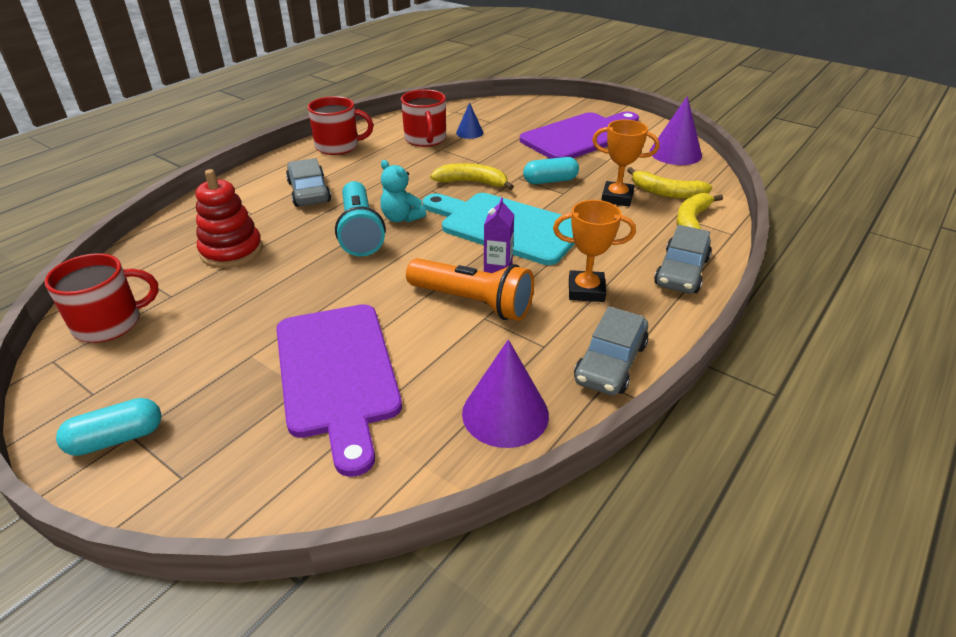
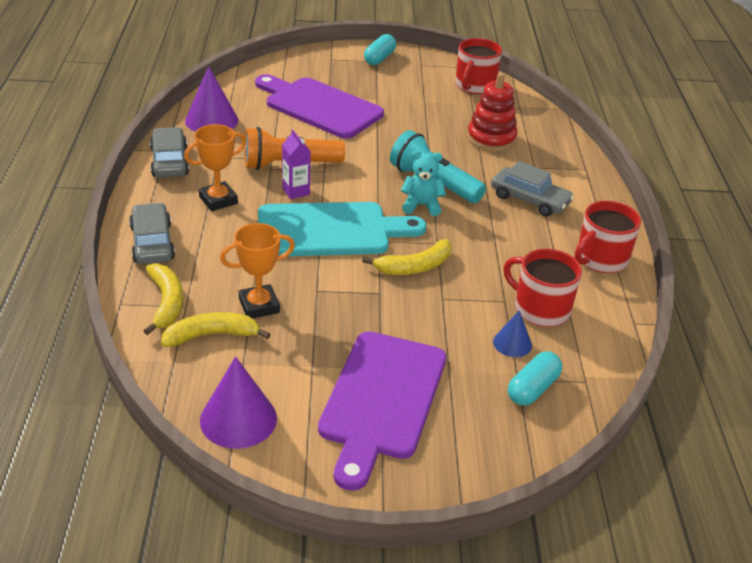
camera: 140 degrees right, 0 degrees up
turquoise capsule [523,157,579,184] -> turquoise capsule moved to [508,351,562,406]

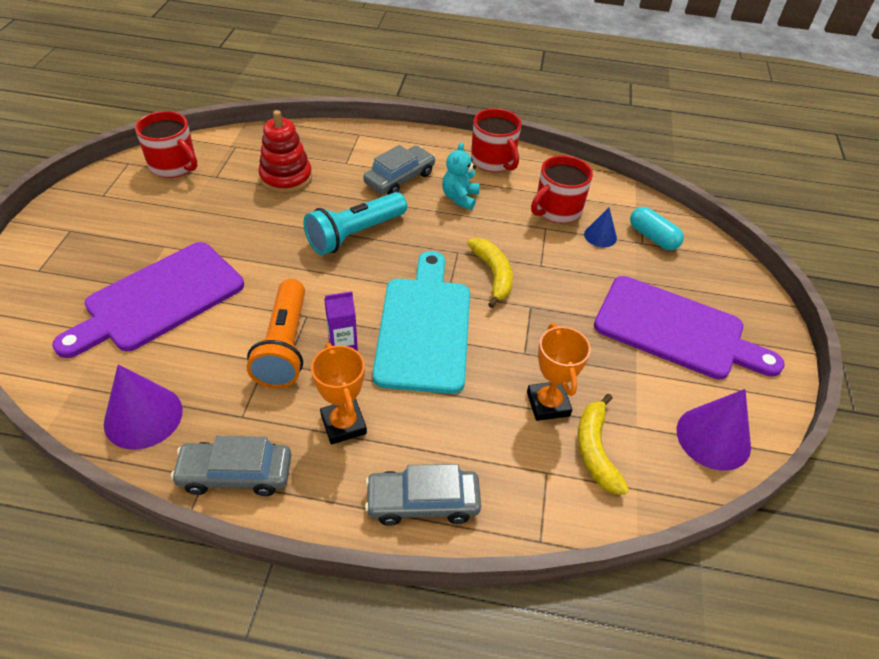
camera: 80 degrees left, 10 degrees up
yellow banana [144,264,183,335] -> none
turquoise capsule [364,34,396,65] -> none
turquoise teddy bear [401,151,446,216] -> turquoise teddy bear moved to [442,142,479,210]

